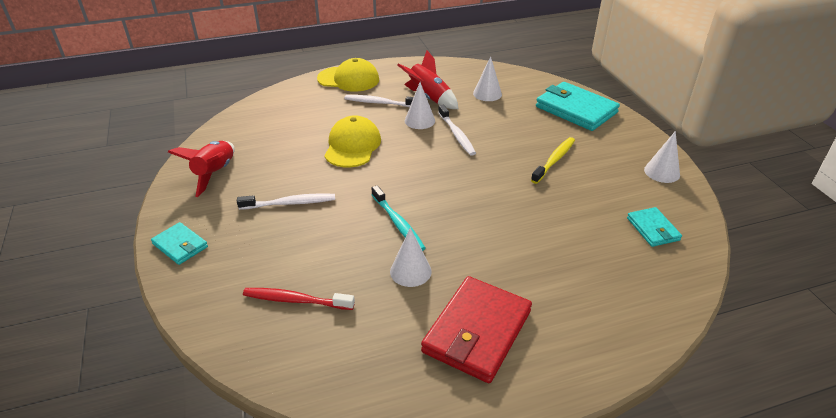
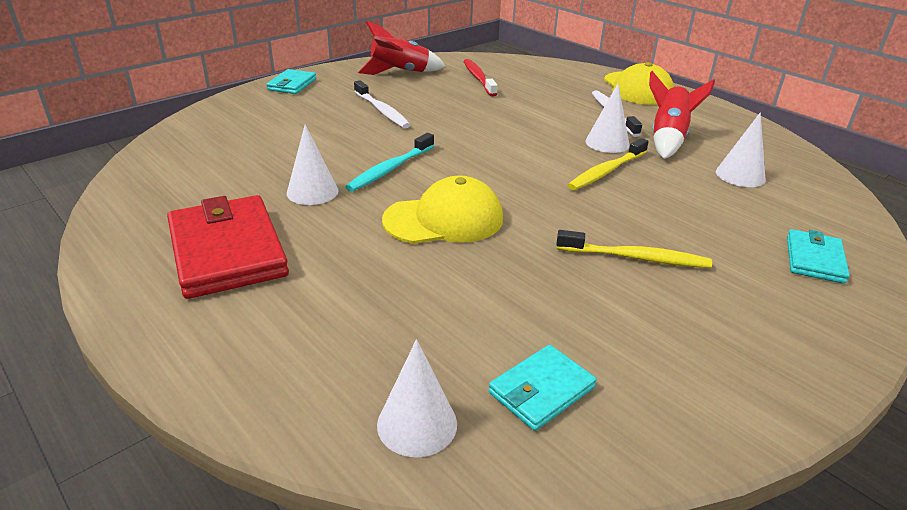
camera: 65 degrees right, 5 degrees down
red toothbrush [243,288,355,310] -> red toothbrush moved to [463,59,498,97]
yellow cap [324,115,381,167] -> yellow cap moved to [382,176,503,244]
red wallet [421,276,532,383] -> red wallet turned 60 degrees clockwise [167,195,289,299]
white toothbrush [438,105,476,156] -> yellow toothbrush [568,138,649,190]
turquoise wallet [536,82,620,131] -> turquoise wallet [787,229,850,284], size x0.53
white cone [644,131,680,183] -> white cone moved to [377,339,457,457]

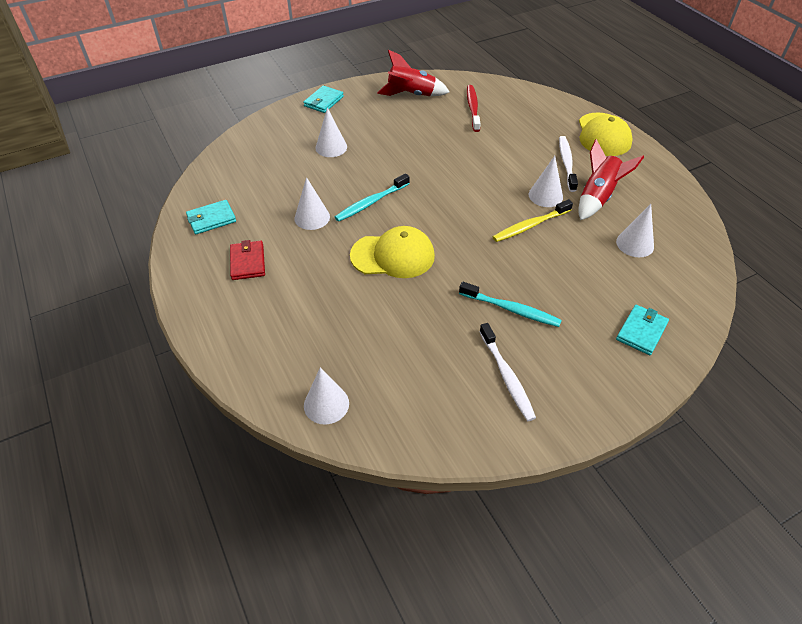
camera: 15 degrees right, 15 degrees up
red wallet [167,195,289,299] -> red wallet [230,240,265,280], size x0.53
white toothbrush [354,80,410,128] -> white toothbrush moved to [479,323,536,421]
turquoise wallet [488,345,596,431] -> turquoise wallet moved to [186,200,236,234]
yellow toothbrush [556,230,712,268] -> turquoise toothbrush [459,282,562,327]
none -> white cone [315,107,347,157]

